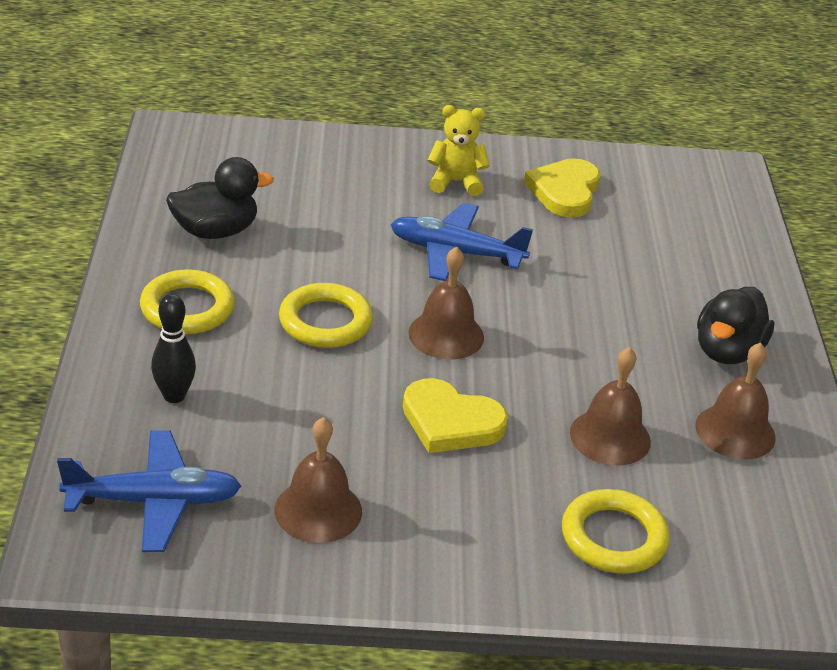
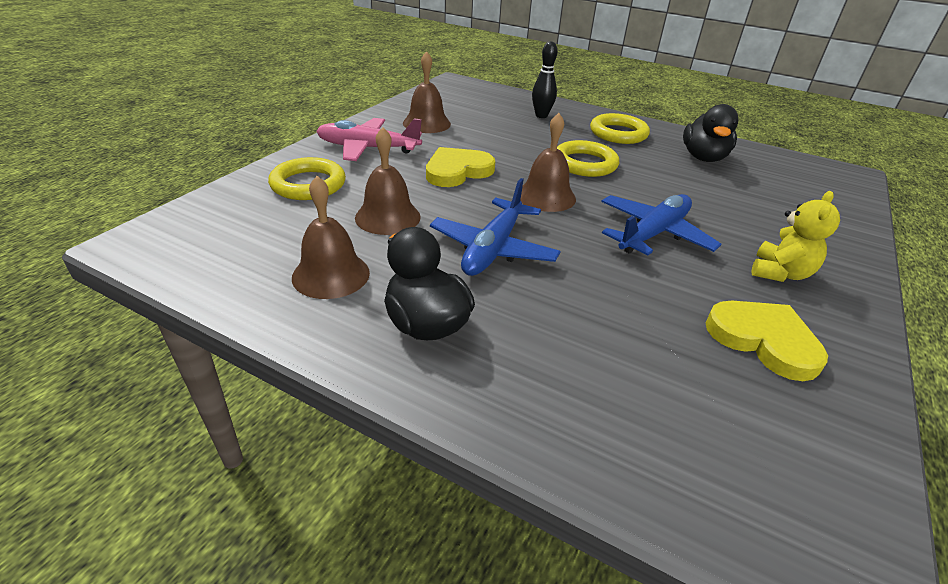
camera: 120 degrees right, 0 degrees up
blue plane [57,431,241,552] -> blue plane moved to [430,178,561,276]
none -> pink plane [316,118,422,161]

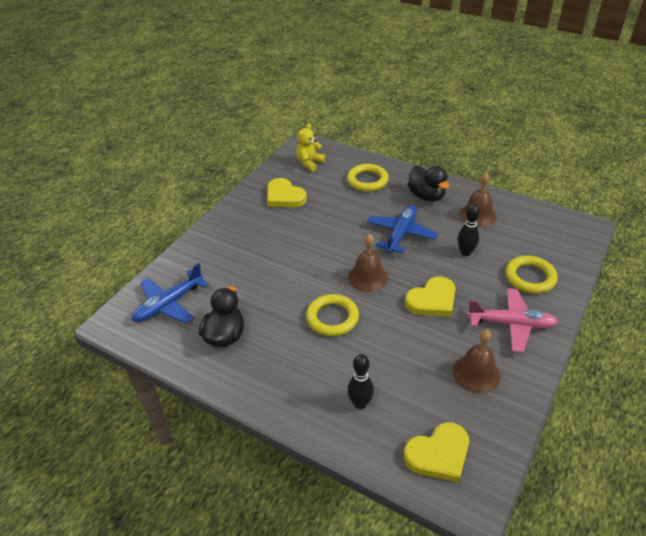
camera: 175 degrees left, 5 degrees up
brown bell [355,127,421,235] -> black bowling pin [458,204,480,256]
yellow ring [590,113,650,144] -> yellow ring moved to [347,164,389,192]
blue plane [601,194,721,255] -> blue plane moved to [132,263,209,323]
yellow teddy bear [751,191,840,282] -> yellow teddy bear moved to [296,123,325,171]
none -> yellow heart [404,422,469,482]

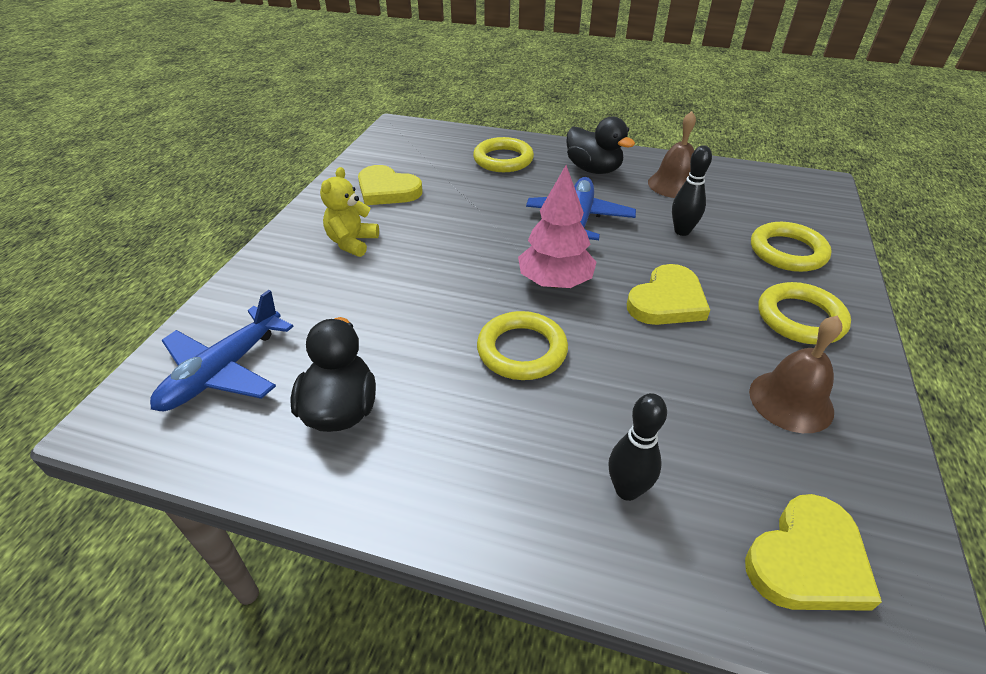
camera: 15 degrees left, 0 degrees up
yellow teddy bear [296,123,325,171] -> yellow teddy bear moved to [320,167,379,257]
brown bell [348,234,388,292] -> pink tree [518,165,597,288]
pink plane [467,288,558,353] -> yellow ring [758,282,851,345]

